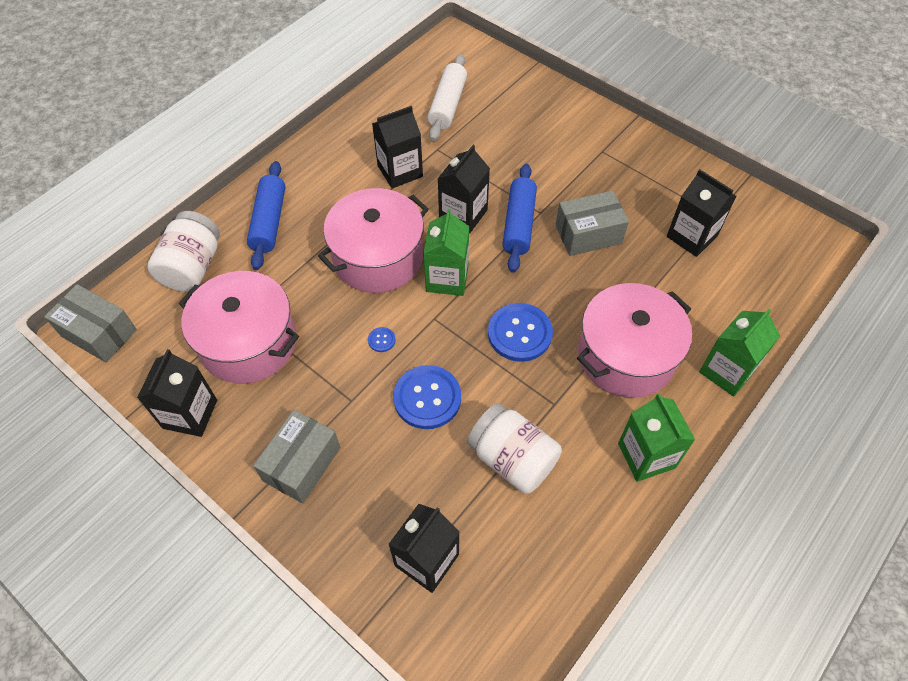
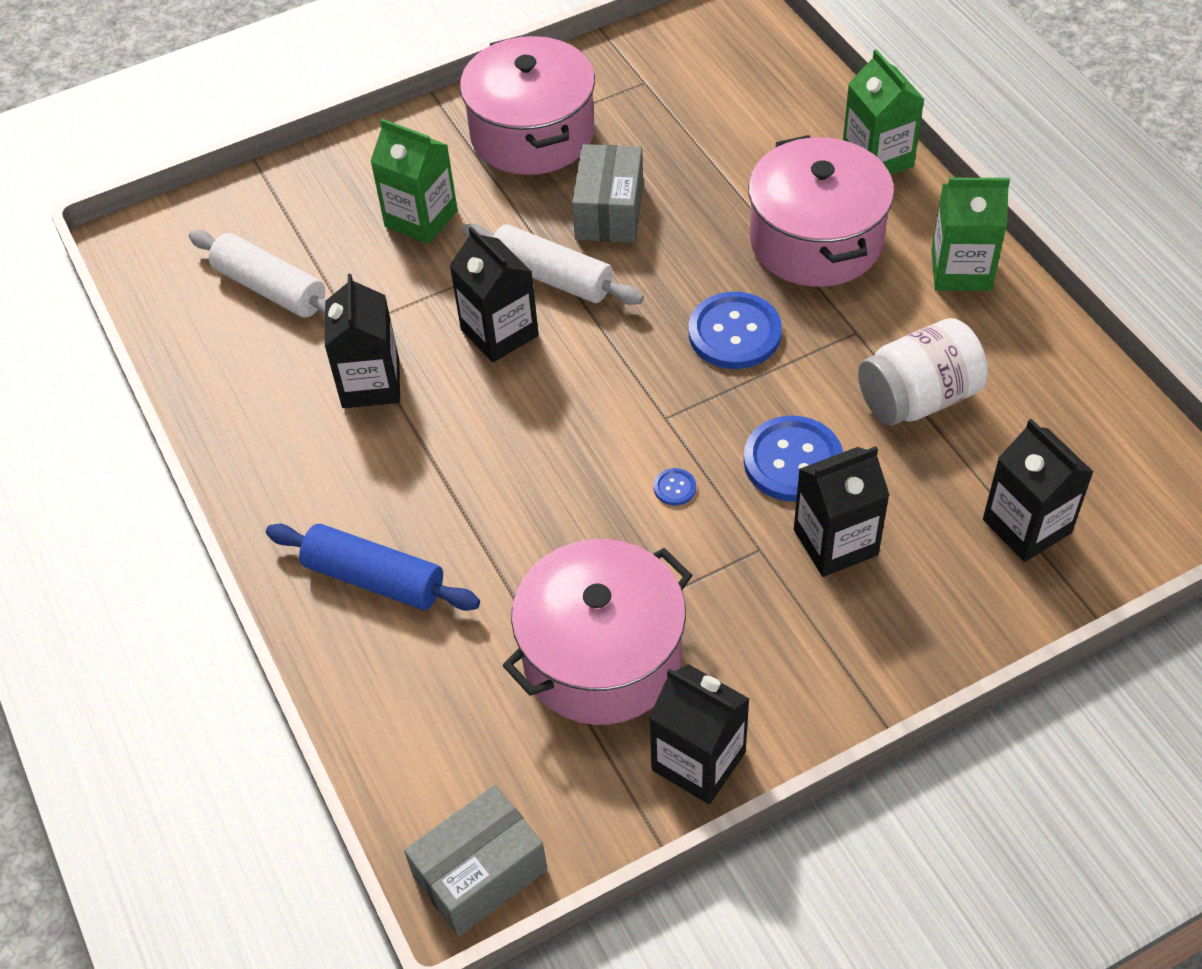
camera: 65 degrees left, 5 degrees down
white jar [147,211,220,292] -> none
grey box [253,410,340,503] -> none
pink pot [318,188,429,293] -> pink pot moved to [460,36,595,175]
green carton [423,208,469,296] -> green carton moved to [370,119,458,244]
blue rolling pin [502,164,537,273] -> white rolling pin [461,223,644,305]
black carton [667,169,736,257] -> black carton moved to [794,446,890,577]

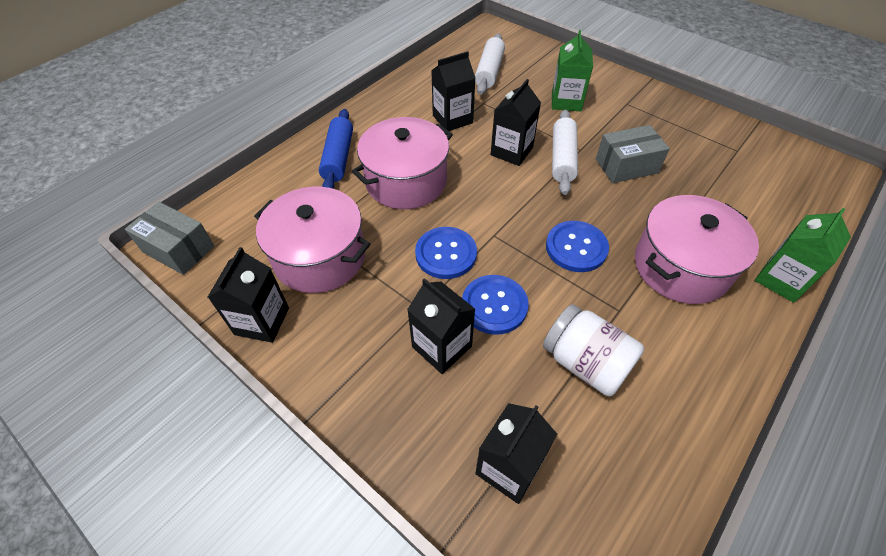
camera: 65 degrees right, 0 degrees up
pink pot [460,36,595,175] -> pink pot moved to [352,117,453,209]
blue button [654,468,696,505] -> blue button [415,227,477,279], size x2.35
green carton [931,178,1010,291] -> none

